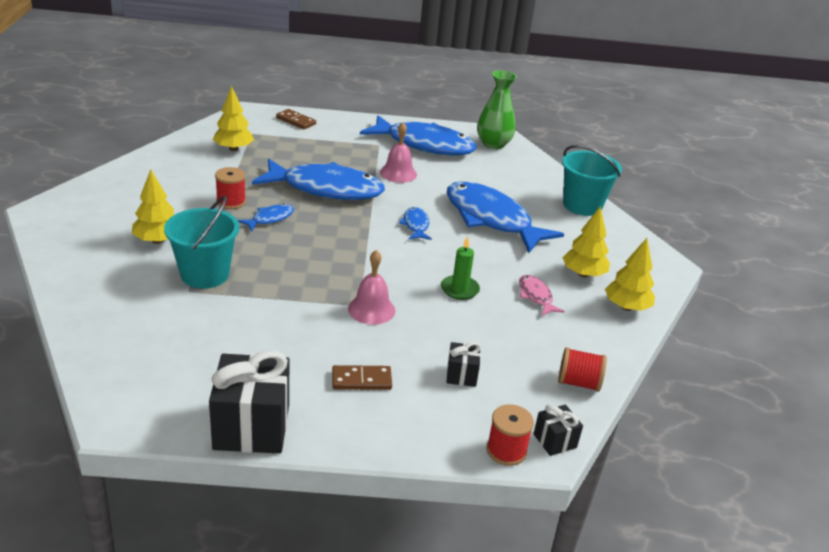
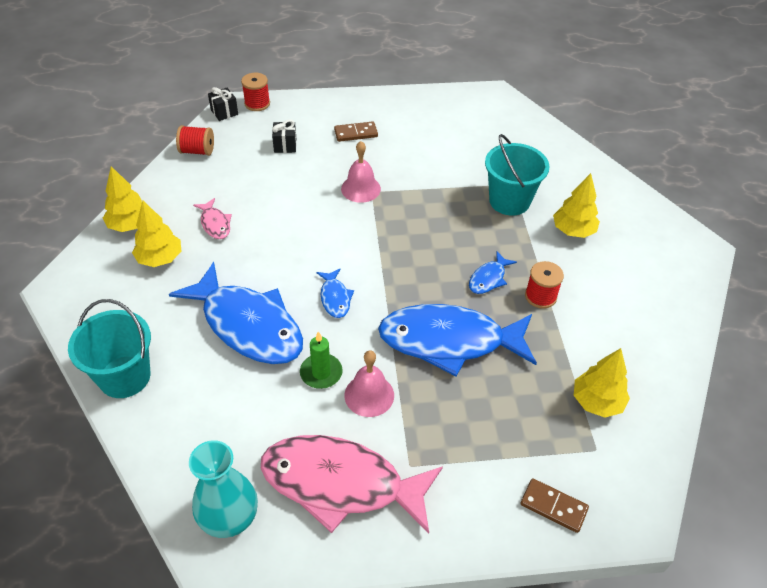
camera: 175 degrees right, 15 degrees up
black gift [209,350,289,454] -> none
blue fish [360,115,476,156] -> pink fish [261,435,443,533]
green candle [441,236,480,300] -> green candle moved to [300,332,343,389]
green vase [477,70,517,149] -> turquoise vase [189,440,258,538]

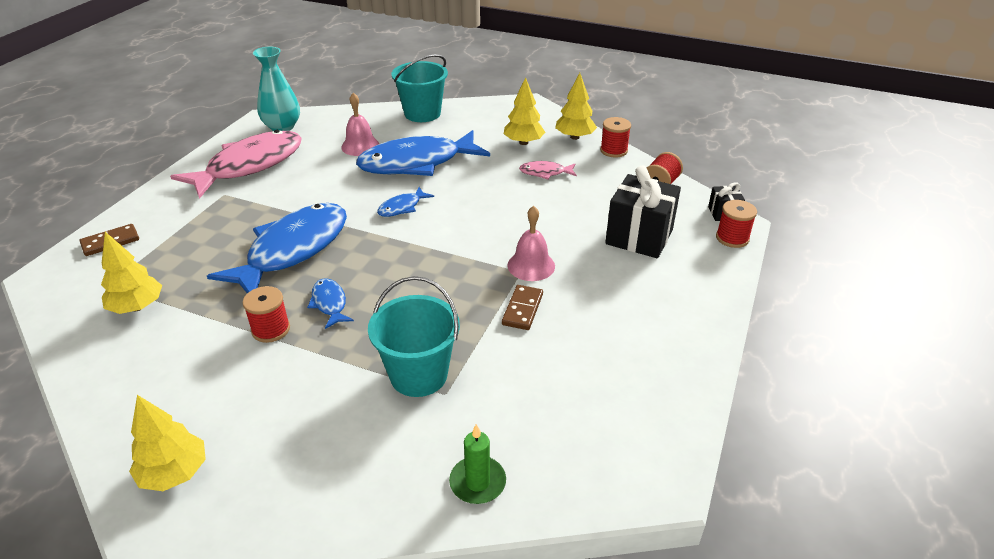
camera: 120 degrees right, 10 degrees down
black gift [272,120,297,153] -> black gift [605,165,681,258], size x2.05
green candle [300,332,343,389] -> green candle moved to [449,424,506,504]
blue fish [316,269,354,318] -> blue fish turned 60 degrees counterclockwise [377,187,434,217]
brown domino [334,121,378,142] -> brown domino moved to [502,285,543,330]
pink bell [344,350,394,417] -> pink bell moved to [341,93,379,156]
yellow tree [553,173,600,238] -> yellow tree moved to [129,395,206,491]
none -> red spool [600,117,631,157]

